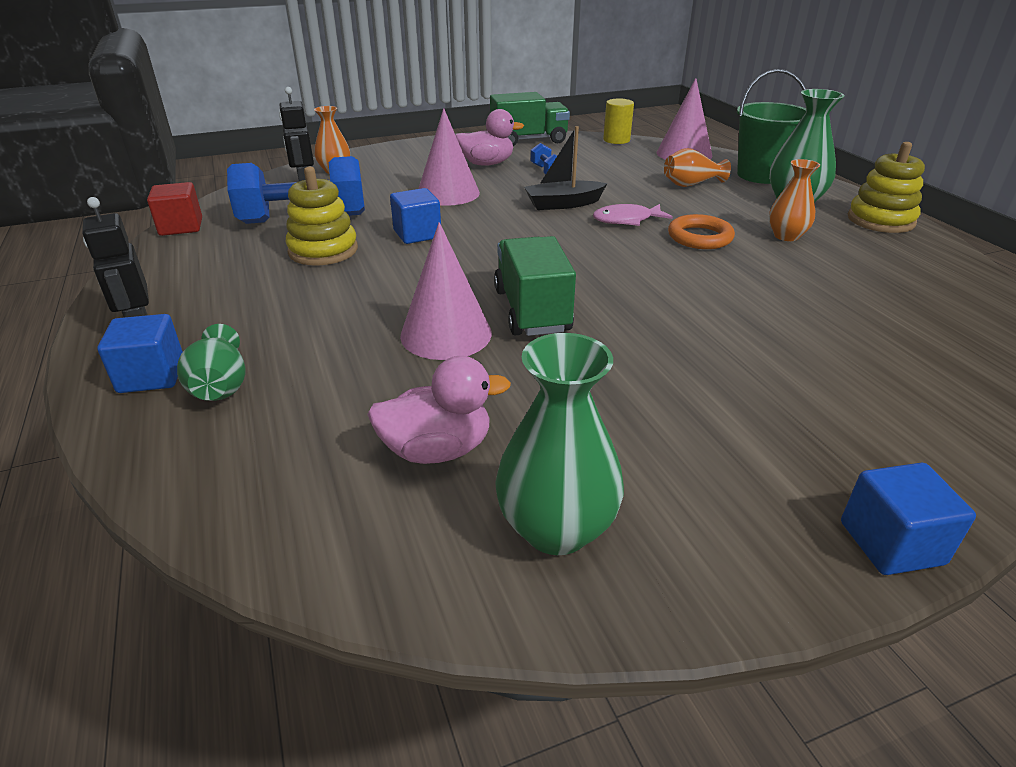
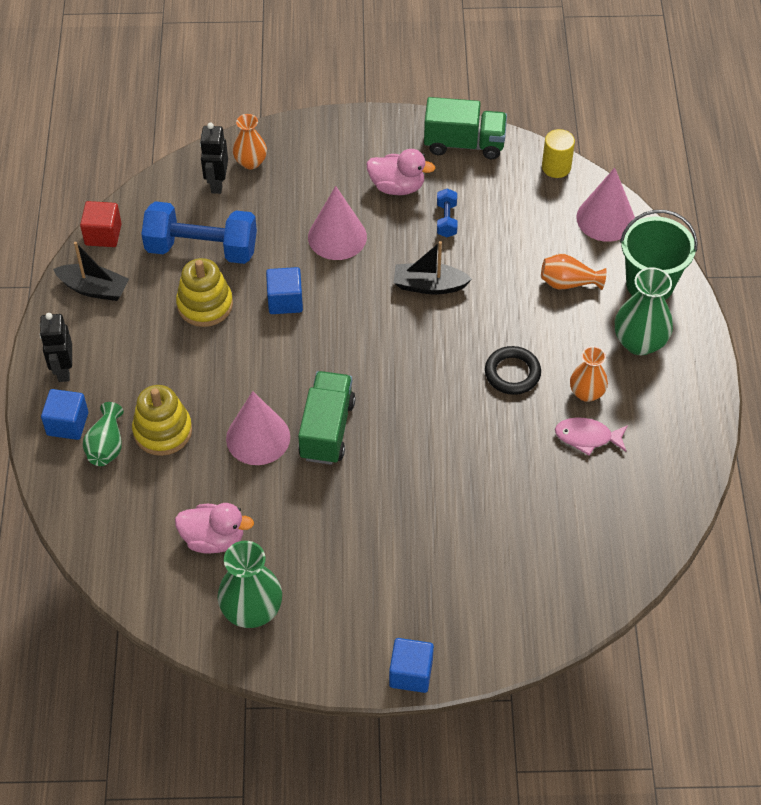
camera: 20 degrees right, 20 degrees up
pink fish [593,204,673,226] -> pink fish moved to [555,417,628,456]
orange ring [668,214,735,249] -> black ring [485,346,541,395]
yellow stacking toy [848,142,925,233] -> yellow stacking toy moved to [132,385,192,456]
none -> black boat [53,242,129,301]

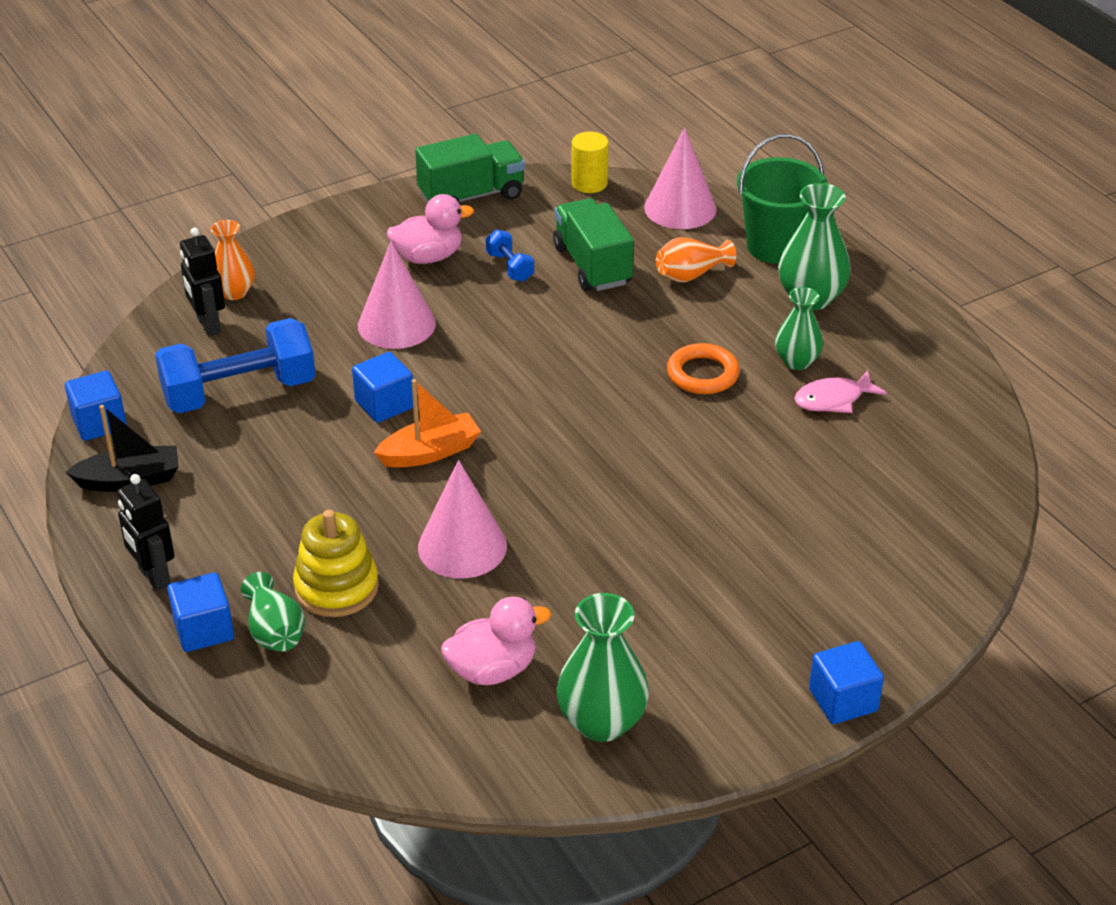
camera: 30 degrees left, 15 degrees down
red cube [80,201,122,247] -> blue cube [65,370,127,441]
yellow stacking toy [176,258,233,327] -> none
green truck [298,371,355,465] -> green truck moved to [553,198,634,291]
black boat [394,241,472,294] -> none
black ring [485,346,541,395] -> orange ring [667,343,740,394]
orange vase [570,346,608,402] -> green vase [775,287,823,370]
none -> orange boat [374,379,481,468]

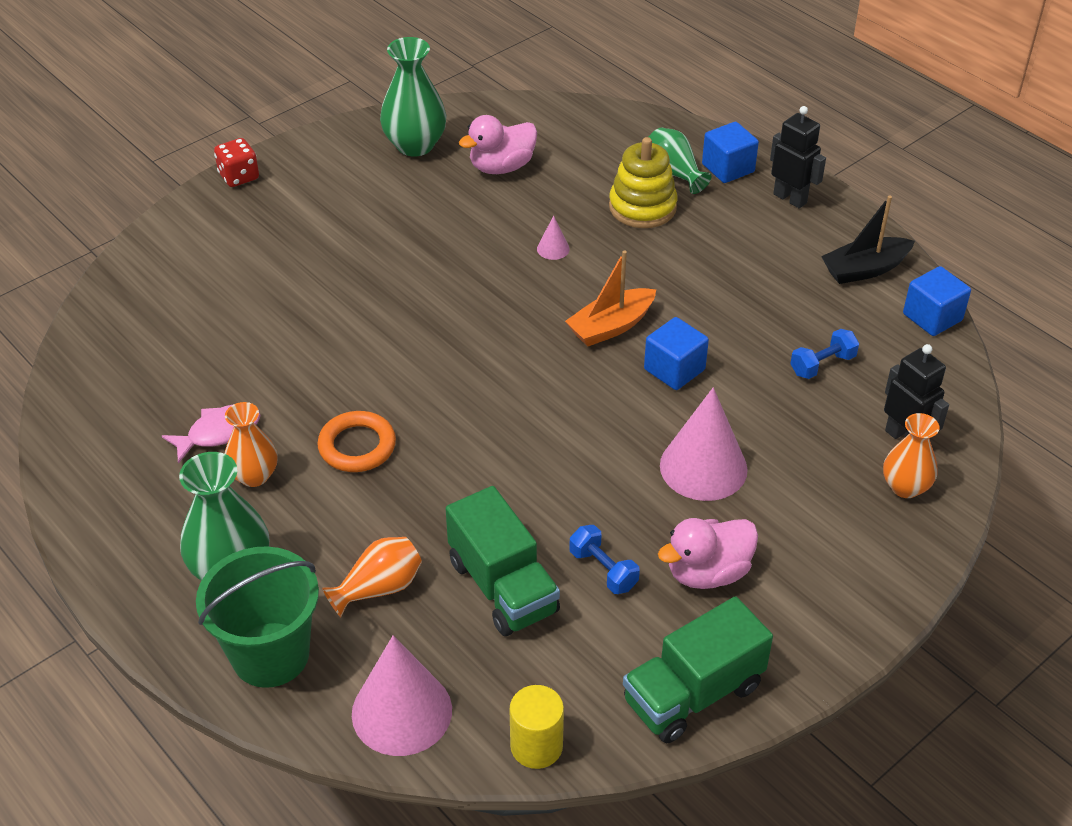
camera: 170 degrees right, 5 degrees up
blue dumbbell [155,318,315,413] -> blue dumbbell [790,329,859,379], size x0.45
pink cone [418,460,507,578] -> pink cone [537,216,570,260], size x0.43
green vase [775,287,823,370] -> orange vase [225,402,278,487]
blue cube [809,641,884,724] -> red dice [214,138,259,187]

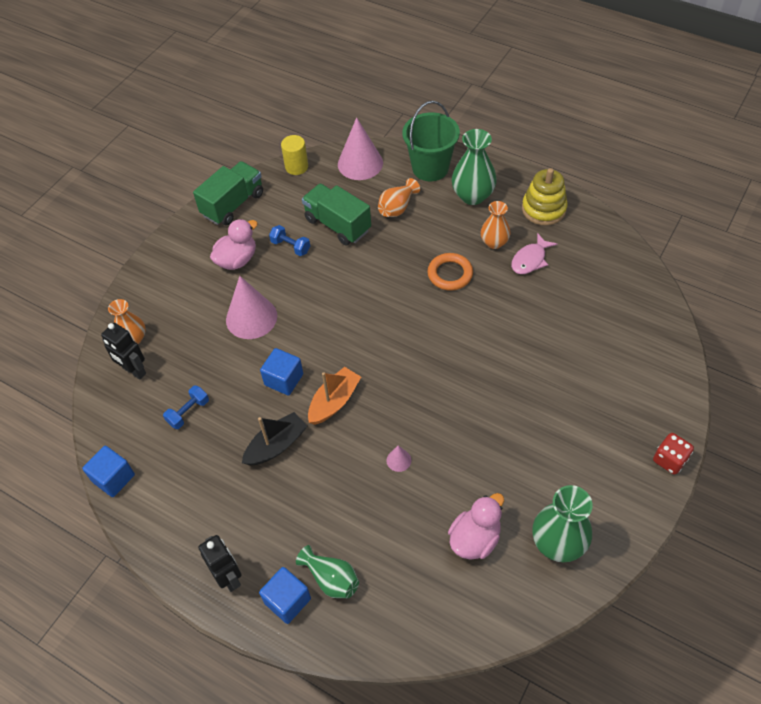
camera: 165 degrees right, 10 degrees up
yellow stacking toy [609,137,678,228] -> yellow stacking toy moved to [522,168,568,225]
black robot [770,106,826,208] -> black robot turned 150 degrees counterclockwise [198,535,242,592]
black boat [821,195,915,284] -> black boat moved to [242,412,308,465]

